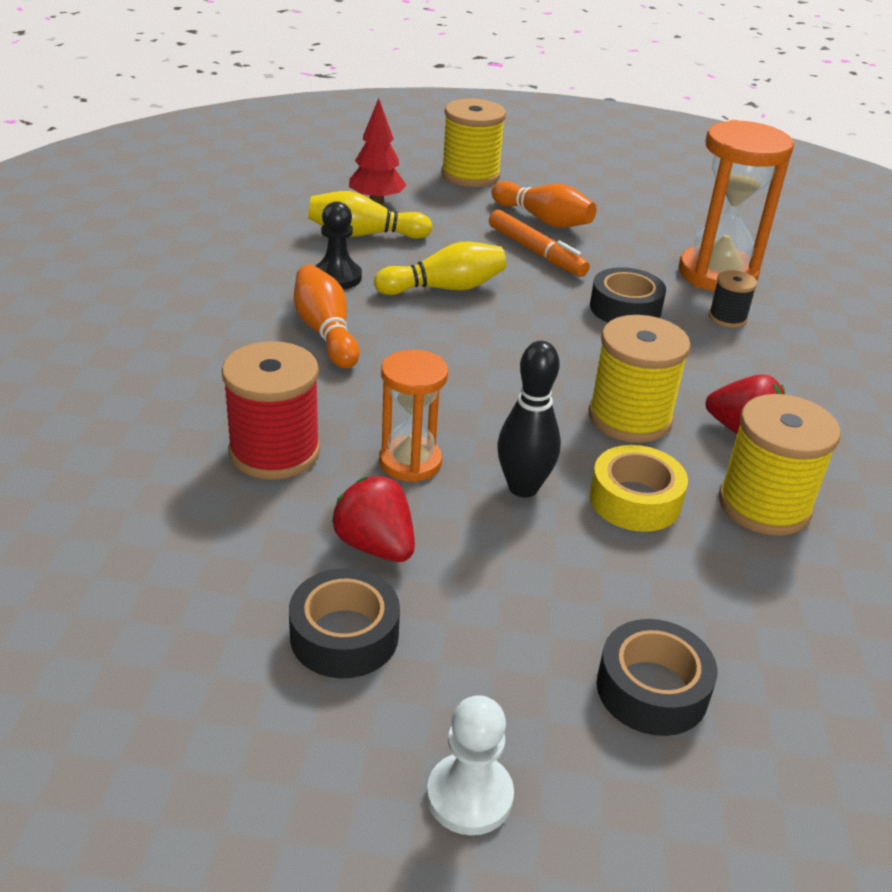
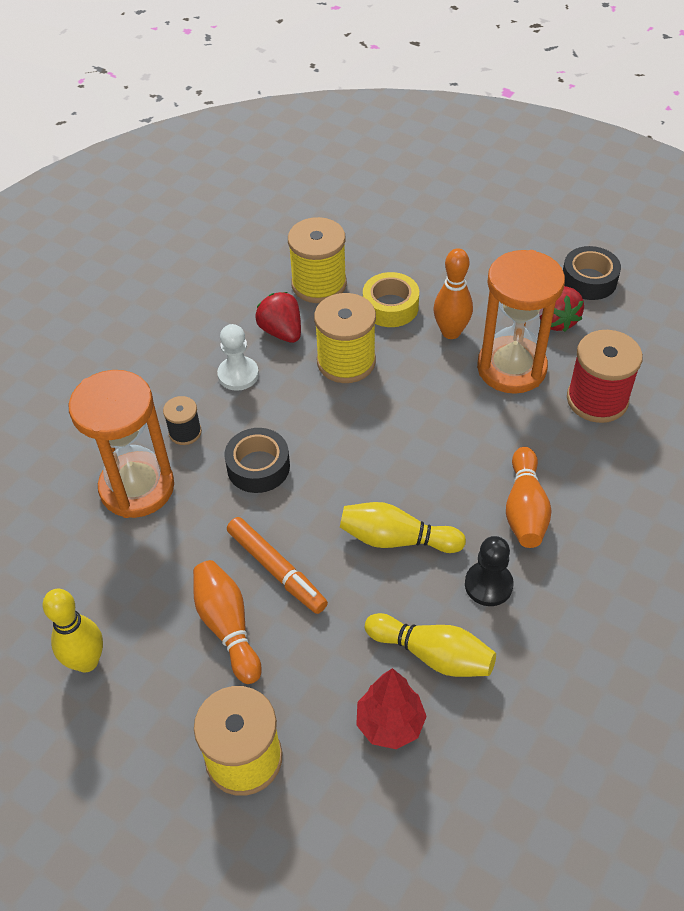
camera: 150 degrees left, 15 degrees up
orange hourglass [379,350,448,482] -> orange hourglass [477,250,565,394], size x1.67
white pawn [427,695,514,835] -> white pawn moved to [217,324,259,391]
orange marker [489,210,590,277] -> orange marker turned 150 degrees clockwise [227,517,328,614]
black bowling pin [497,341,561,497] -> orange bowling pin [434,248,473,339]
black tape [597,619,717,736] -> none
none -> yellow bowling pin [43,589,103,672]

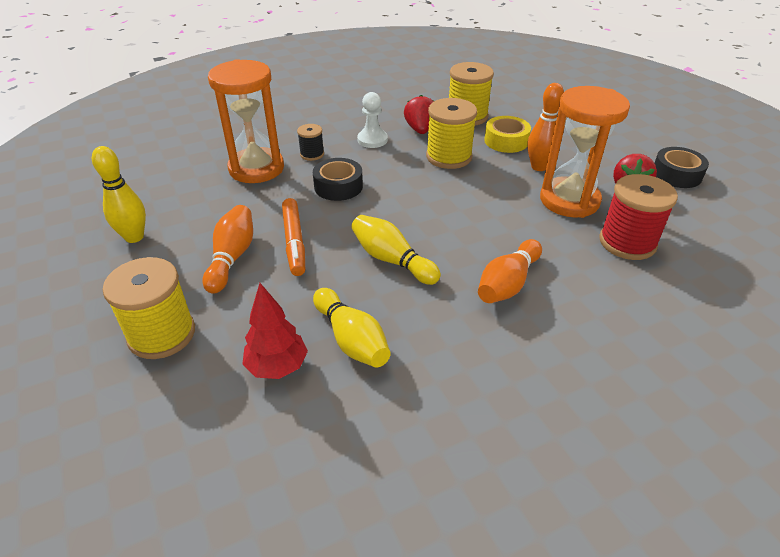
camera: 30 degrees right, 10 degrees down
black pawn [465,536,514,606] -> none

